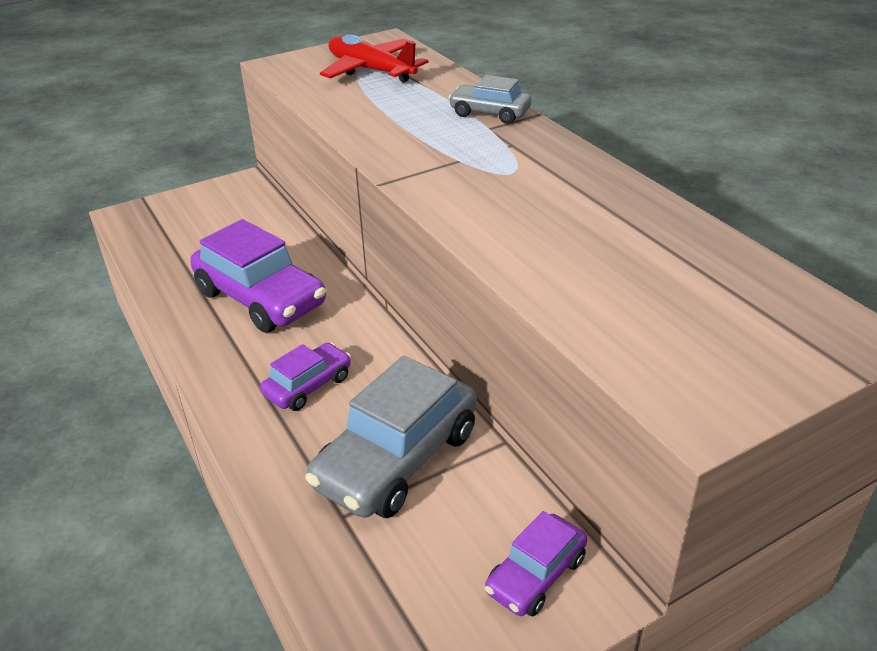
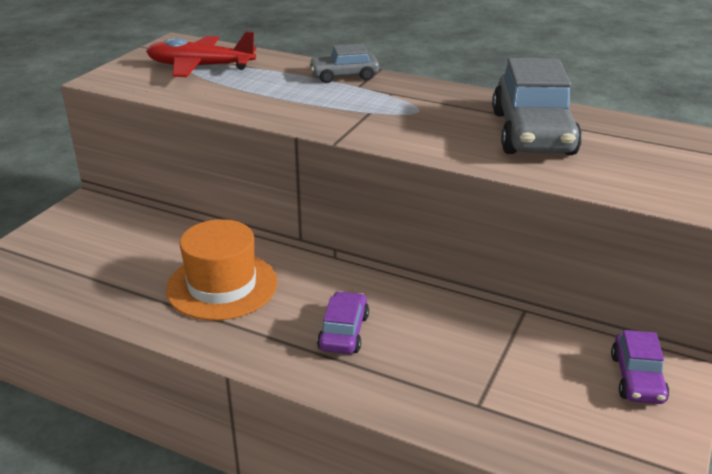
camera: 35 degrees left, 5 degrees down
purple car [190,219,326,333] -> orange hat [166,219,278,320]
grey car [305,356,477,518] -> grey car moved to [492,58,582,155]

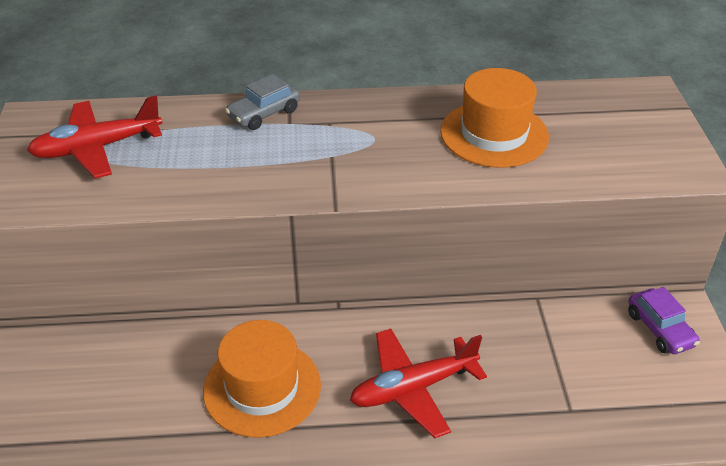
camera: 30 degrees left, 10 degrees up
purple car [317,291,369,354] -> red plane [350,329,487,438]
grey car [492,58,582,155] -> orange hat [440,68,549,168]

